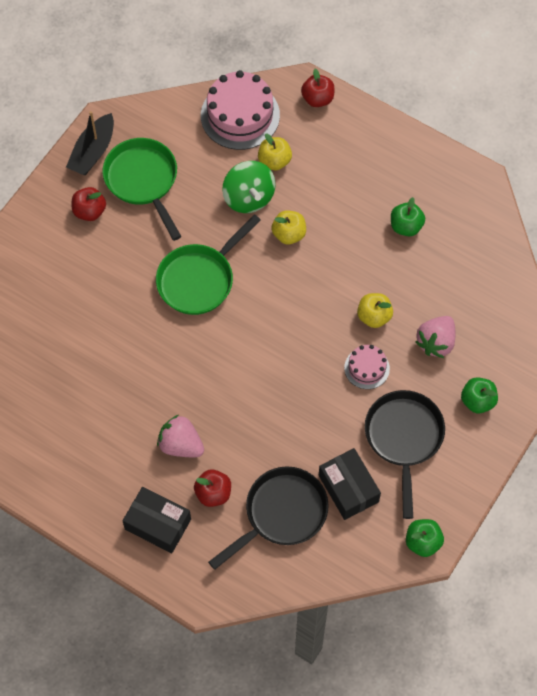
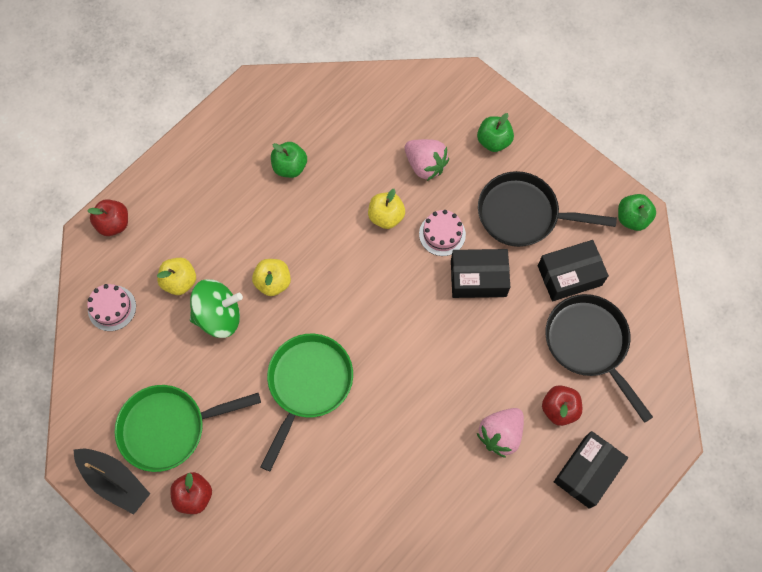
camera: 80 degrees left, 5 degrees up
green pan [156,214,261,315] -> green pan turned 120 degrees counterclockwise [260,334,353,471]
pink cake [201,70,280,150] -> pink cake [87,284,136,331], size x0.53
none -> black box [451,249,510,298]

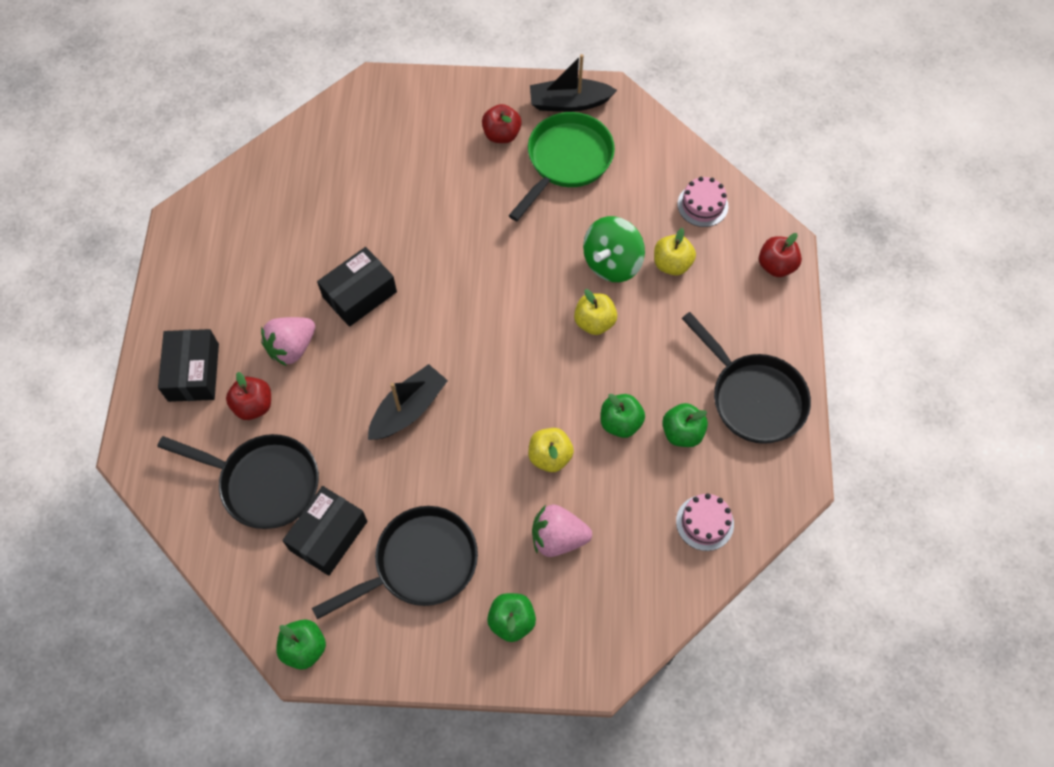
camera: 140 degrees right, 5 degrees down
green pan [260,334,353,471] -> none
pink cake [419,210,466,256] -> pink cake moved to [676,493,734,551]
black box [451,249,510,298] -> black box moved to [317,247,397,327]
pink strawberry [477,408,524,458] -> pink strawberry turned 135 degrees counterclockwise [261,317,315,366]
none -> black boat [368,364,448,440]
none -> green apple [601,394,645,438]
none -> black pan [682,312,811,444]

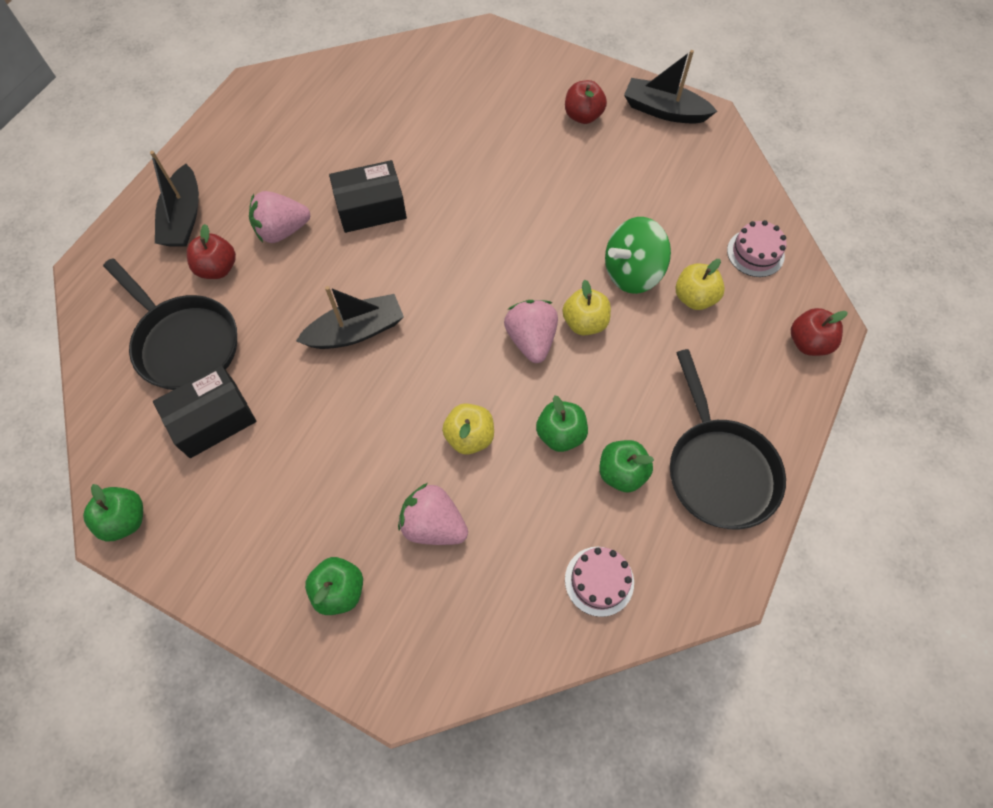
camera: 25 degrees right, 0 degrees up
black box [158,329,219,402] -> black boat [150,151,199,247]
black pan [312,506,478,619] -> none
green pan [509,112,615,221] -> none
none -> pink strawberry [504,300,558,363]

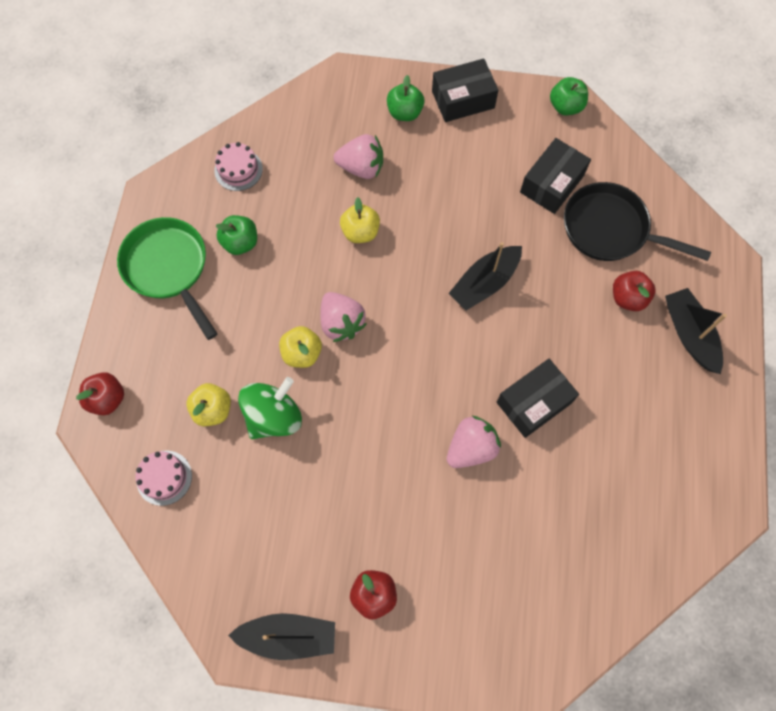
camera: 160 degrees right, 5 degrees up
pink strawberry [249,191,310,243] -> pink strawberry moved to [447,416,501,468]
green apple [536,395,588,452] -> none
black pan [670,349,786,529] -> green pan [117,217,217,340]
none -> black box [432,59,498,122]

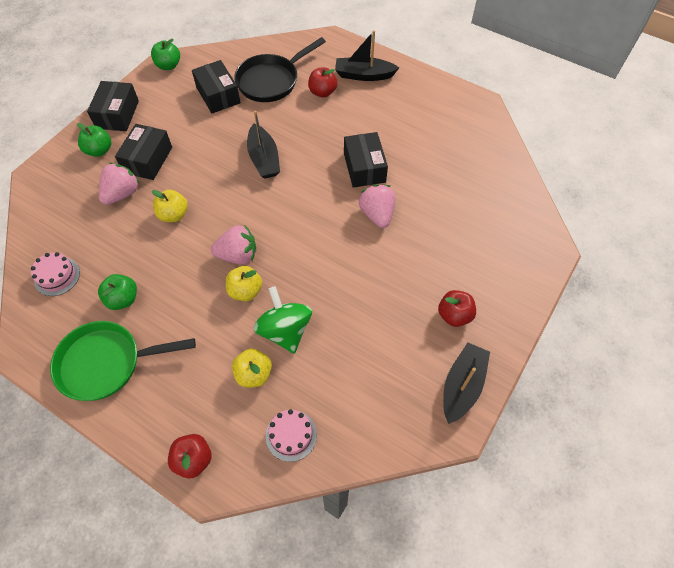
camera: 65 degrees left, 10 degrees down
none -> black box [115,124,172,180]

